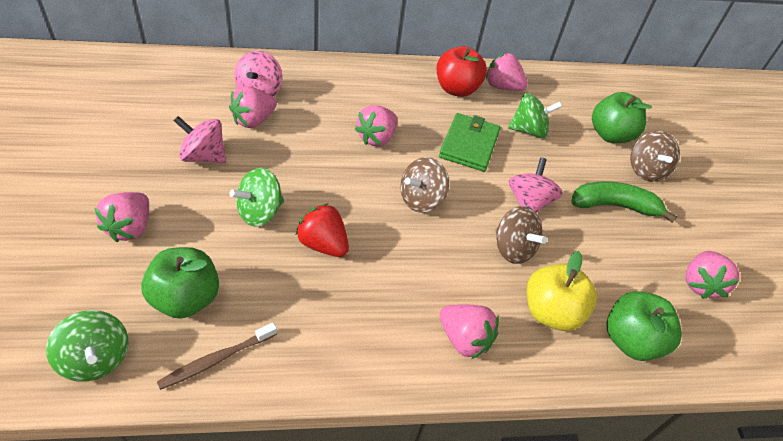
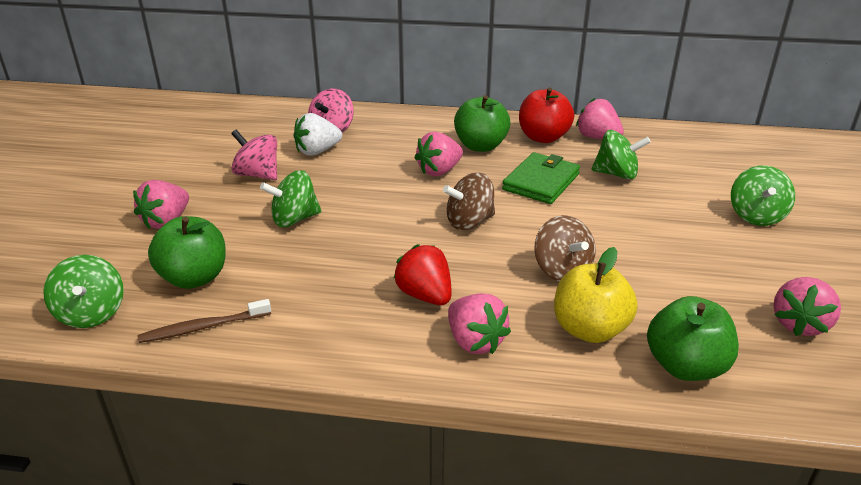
camera: 20 degrees right, 15 degrees down
pink strawberry [229,86,277,128] -> white strawberry [294,113,342,156]
red strawberry [296,203,349,257] -> red strawberry moved to [393,244,452,305]
pink spinning top [509,157,563,213] -> none
green banana [572,181,677,223] -> none
green apple [592,92,652,143] -> green apple moved to [454,95,510,152]
brown spinning top [630,131,680,181] -> green spinning top [731,165,795,226]

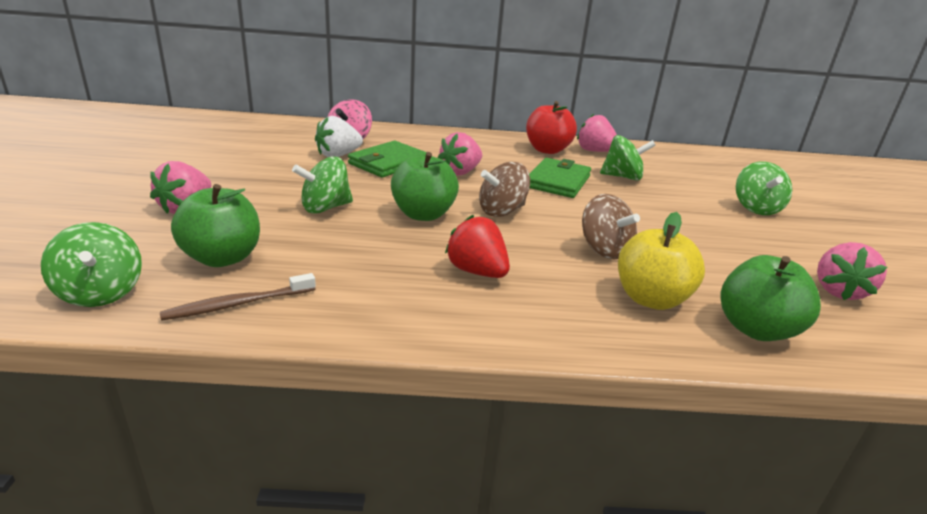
camera: 10 degrees left, 5 degrees down
pink spinning top [231,130,277,180] -> none
pink strawberry [448,293,511,354] -> none
green apple [454,95,510,152] -> green apple moved to [391,152,459,221]
none -> green wallet [348,141,426,178]

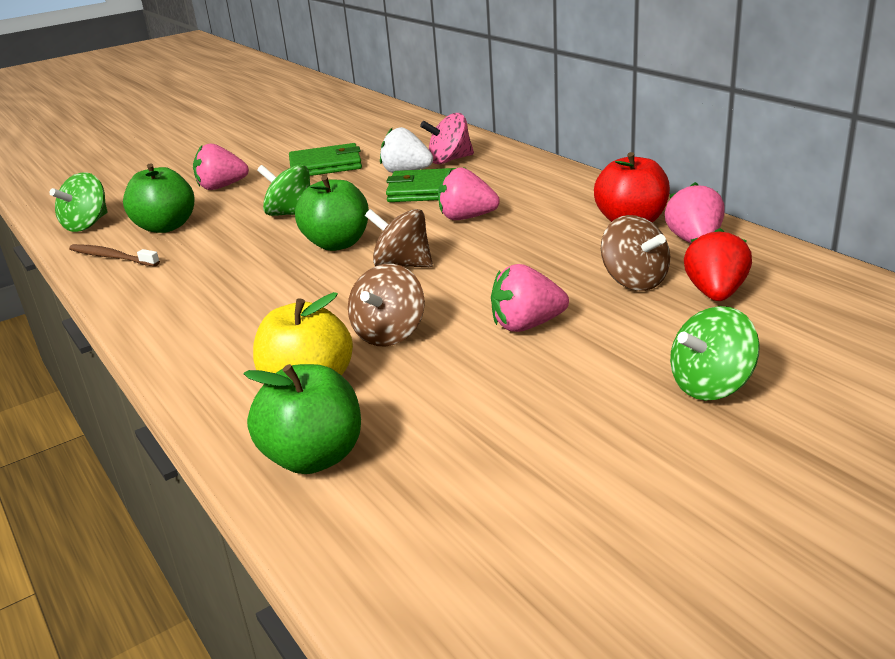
camera: 60 degrees right, 0 degrees up
red strawberry [445,215,510,278] -> red strawberry moved to [684,228,752,301]
green wallet [529,158,591,198] -> green wallet moved to [289,143,362,176]
green spinning top [600,135,656,180] -> brown spinning top [601,215,670,291]
pink strawberry [817,242,887,300] -> pink strawberry moved to [491,264,569,332]

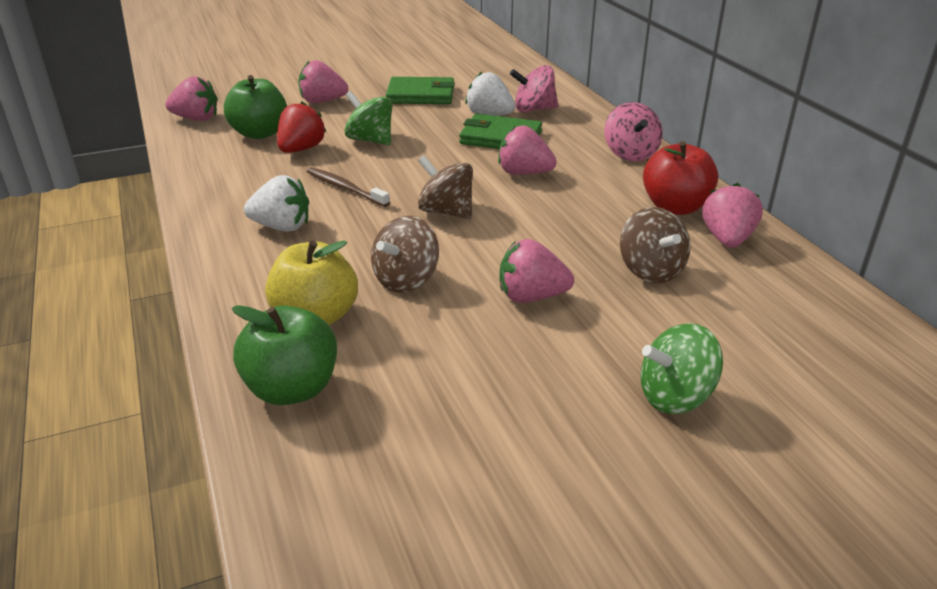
camera: 10 degrees right, 5 degrees up
green spinning top [50,172,108,232] -> pink strawberry [165,76,218,121]
brown toothbrush [69,244,160,266] -> brown toothbrush moved to [307,167,390,207]
green apple [295,176,369,251] -> none
red strawberry [684,228,752,301] -> red strawberry moved to [277,101,326,153]
none -> white strawberry [244,175,309,232]
none -> pink spinning top [604,102,663,161]

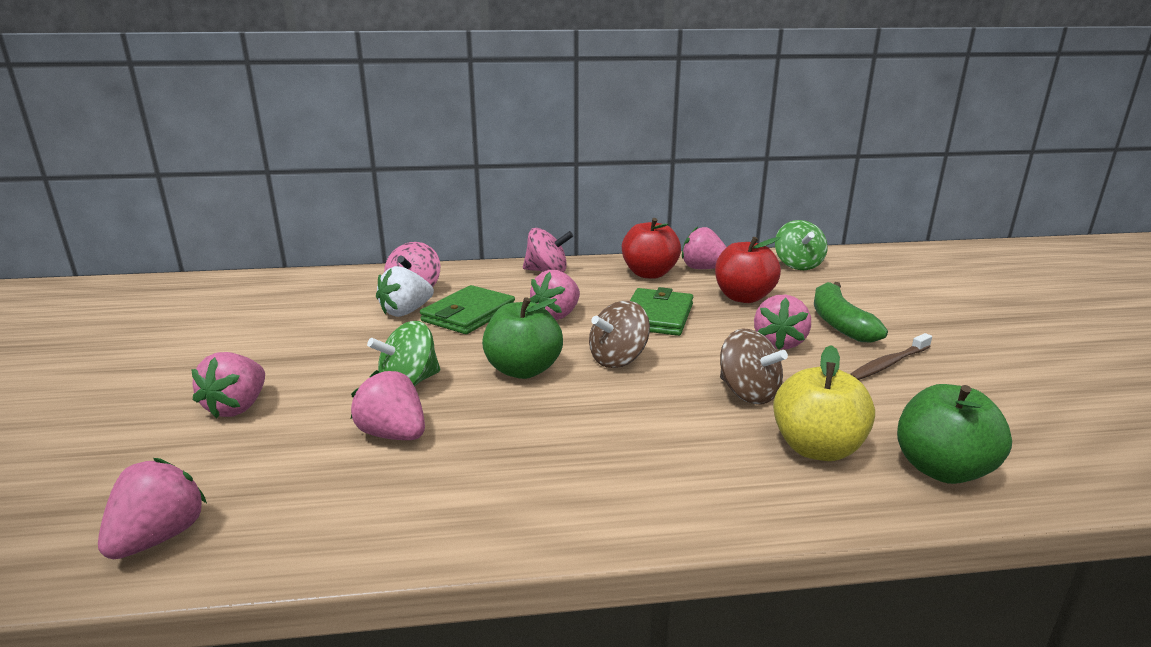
camera: 75 degrees left, 10 degrees down
green apple [224,75,287,139] -> green apple moved to [482,297,563,379]
white strawberry [244,175,309,232] -> none
red strawberry [277,101,326,153] -> pink strawberry [351,370,425,440]
brown toothbrush [307,167,390,207] -> brown toothbrush moved to [850,333,932,380]
green wallet [386,77,455,104] -> green wallet moved to [630,287,693,336]
brown spinning top [620,207,691,283] -> red apple [715,237,781,303]
green spinning top [641,323,723,414] -> green spinning top moved to [775,220,828,270]
none -> green banana [814,282,888,343]

